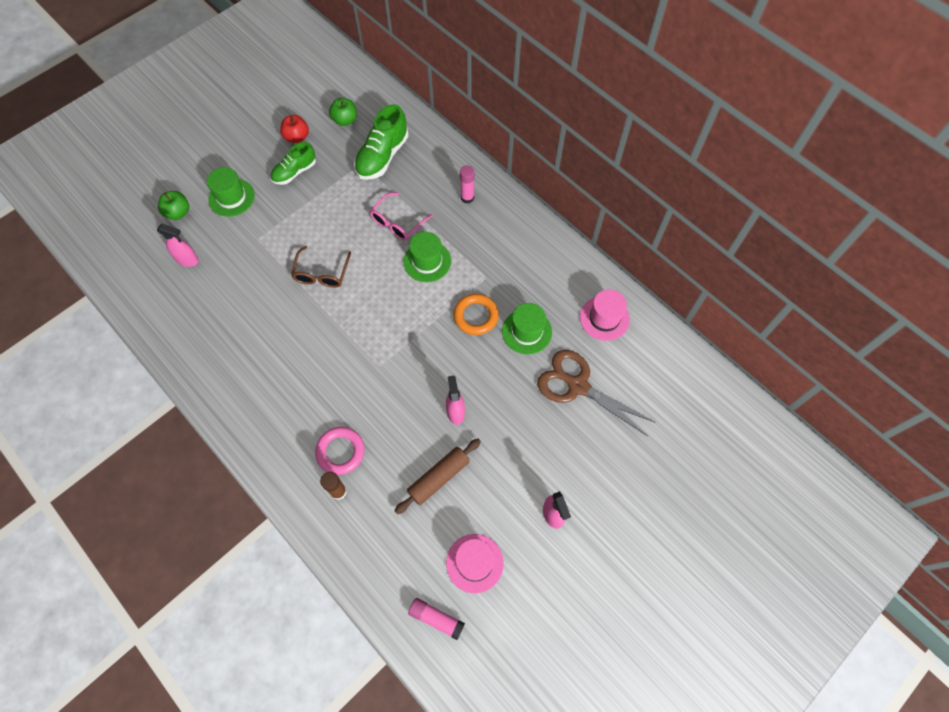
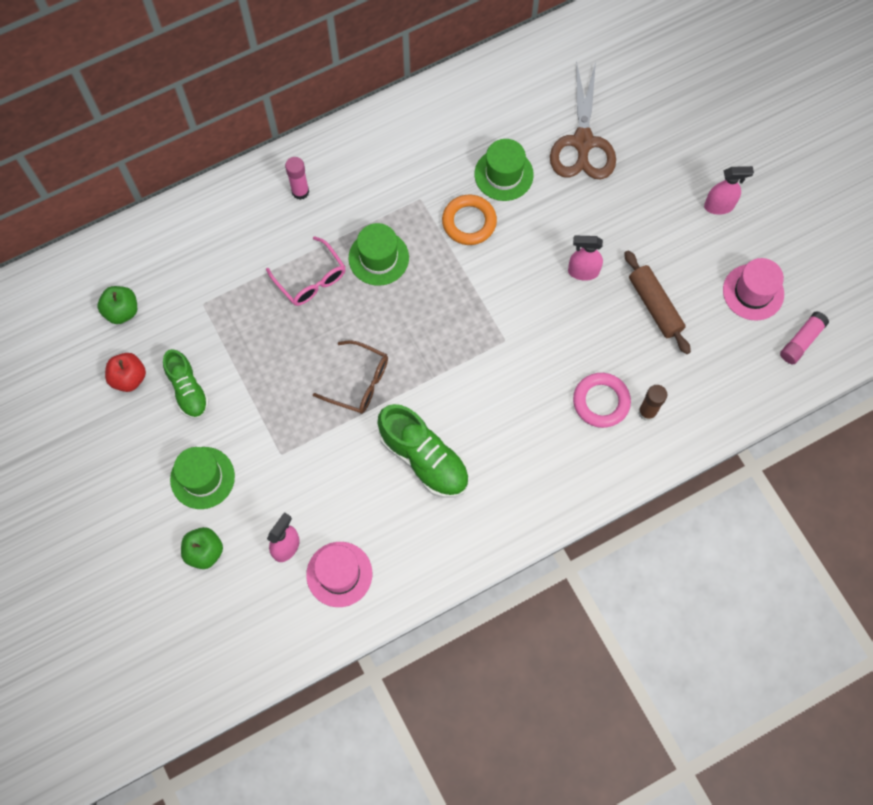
camera: 75 degrees left, 5 degrees up
green shoe [354,104,409,180] -> green shoe moved to [378,404,469,498]
brown scissors [537,350,656,436] -> brown scissors turned 45 degrees counterclockwise [550,61,616,180]
pink hat [580,289,630,341] -> pink hat moved to [306,542,372,607]

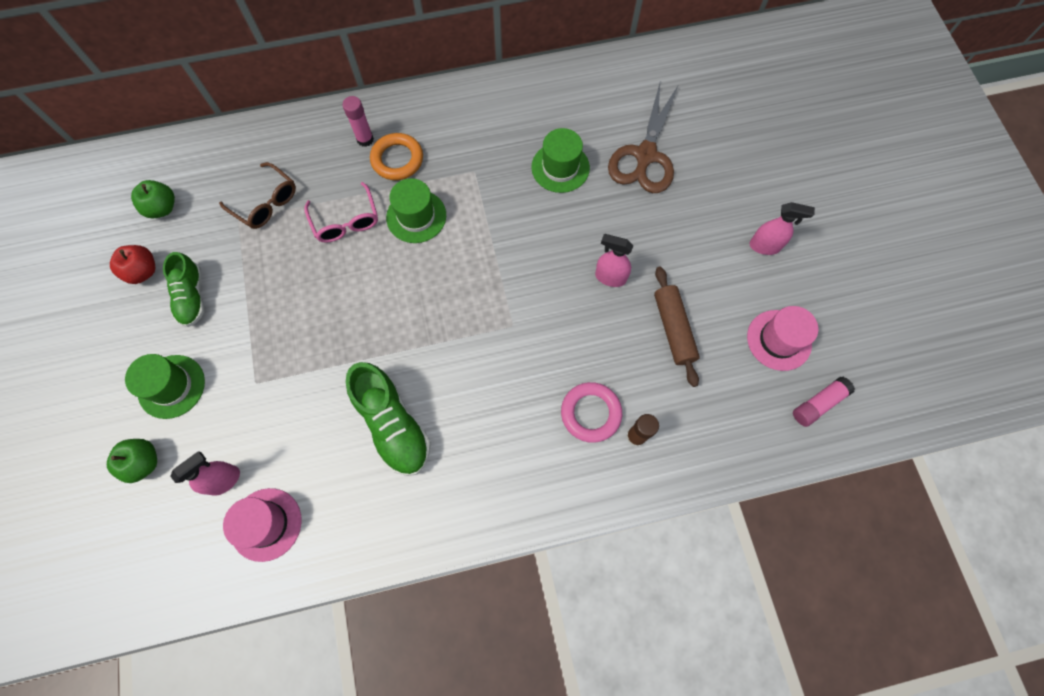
camera: 15 degrees right, 0 degrees up
brown glasses [313,340,388,414] -> brown glasses moved to [219,162,296,229]
orange ring [442,195,497,245] -> orange ring moved to [370,133,423,180]

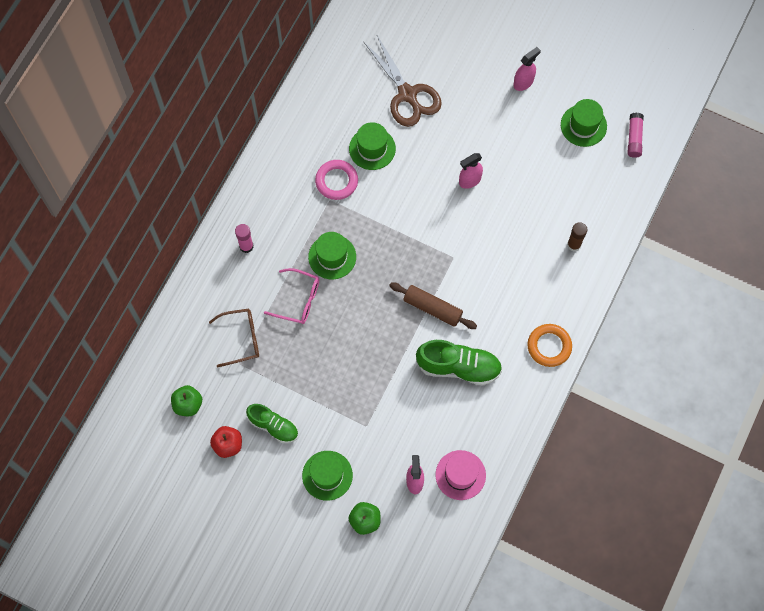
camera: 50 degrees left, 0 degrees up
orange ring [370,133,423,180] -> orange ring moved to [527,324,572,367]
pink ring [561,382,622,443] -> pink ring moved to [315,160,358,200]
brown rolling pin [654,267,700,387] -> brown rolling pin moved to [389,282,477,329]
pink hat [747,306,818,371] -> green hat [561,99,607,147]

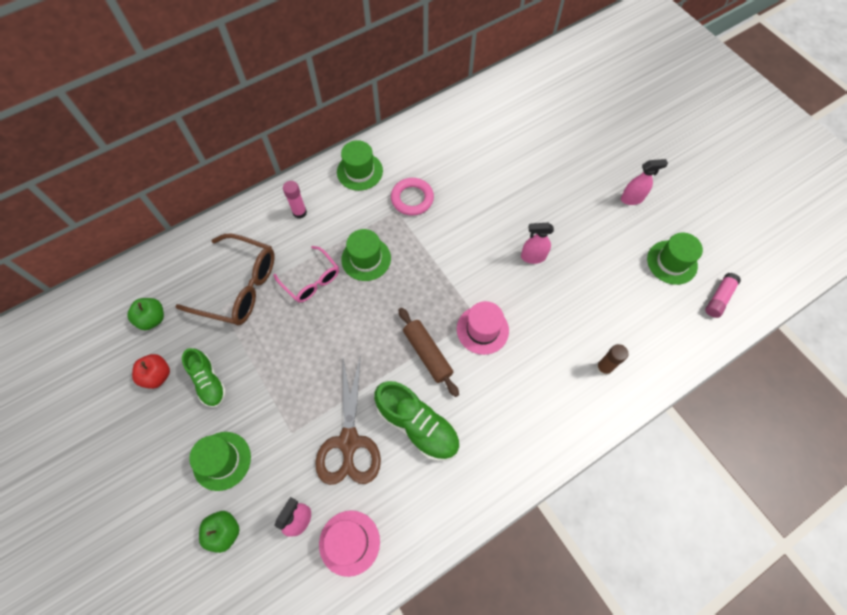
camera: 30 degrees right, 5 degrees down
brown glasses [209,309,259,367] -> brown glasses [175,234,275,325], size x1.62
green hat [349,122,396,170] -> green hat moved to [337,140,383,191]
brown scissors [363,34,442,127] -> brown scissors moved to [315,355,381,485]
orange ring [527,324,572,367] -> none
none -> pink hat [457,301,509,355]

